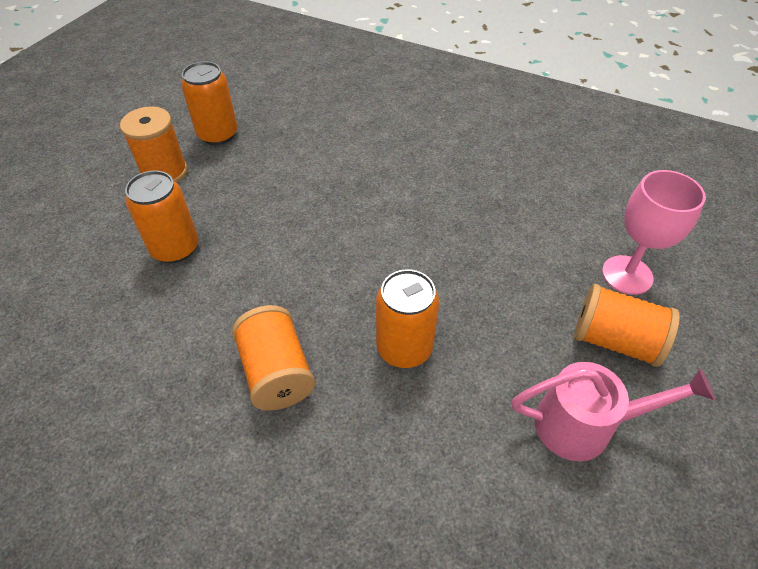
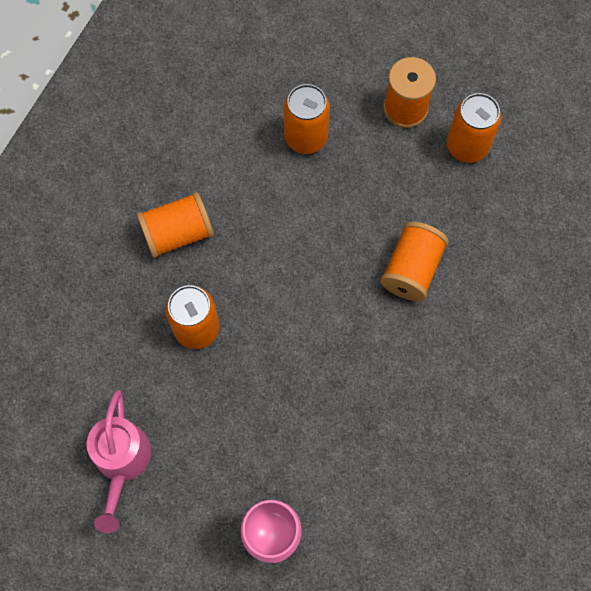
camera: 90 degrees right, 20 degrees up
orange spool [574,284,680,367] -> orange spool moved to [380,222,449,301]

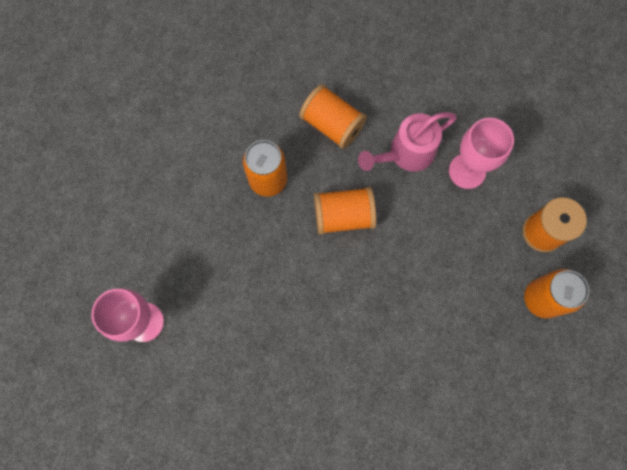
camera: 60 degrees right, 5 degrees up
pink watering can [87,390,151,533] -> pink watering can moved to [358,112,457,172]
orange can [284,84,330,154] -> pink goblet [449,118,514,189]
orange spool [380,222,449,301] -> orange spool moved to [314,187,376,235]

